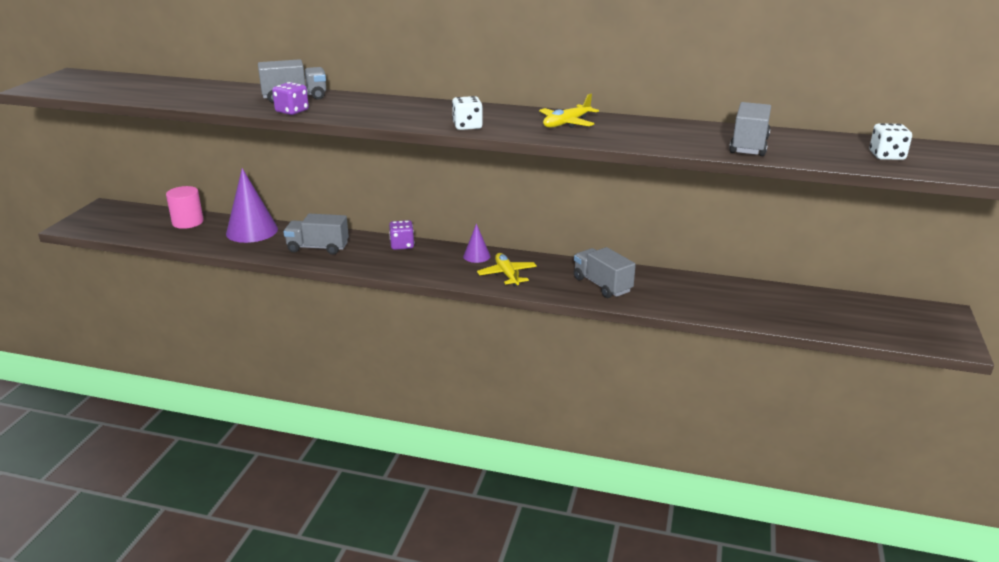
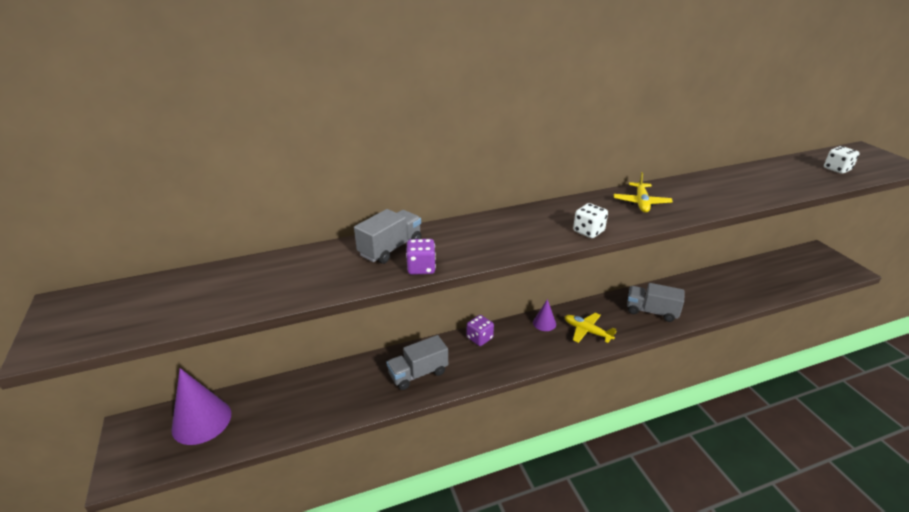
camera: 35 degrees left, 5 degrees up
pink cylinder [166,186,204,229] -> none
purple cone [226,168,278,243] -> purple cone moved to [171,368,231,445]
grey truck [729,102,771,156] -> none

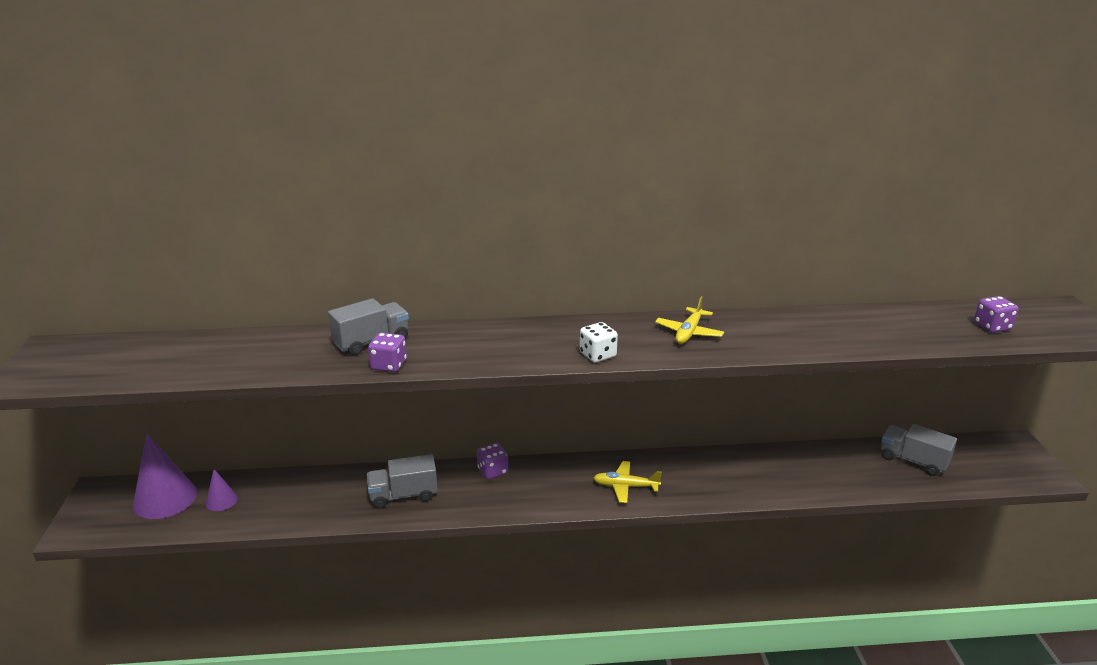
camera: 15 degrees right, 5 degrees down
purple cone [533,299,556,331] -> purple cone moved to [206,469,238,511]
yellow plane [565,313,617,343] -> yellow plane turned 45 degrees counterclockwise [593,461,662,503]
grey truck [627,283,685,322] -> grey truck moved to [881,424,957,476]
white dice [824,146,860,174] -> purple dice [974,296,1018,333]

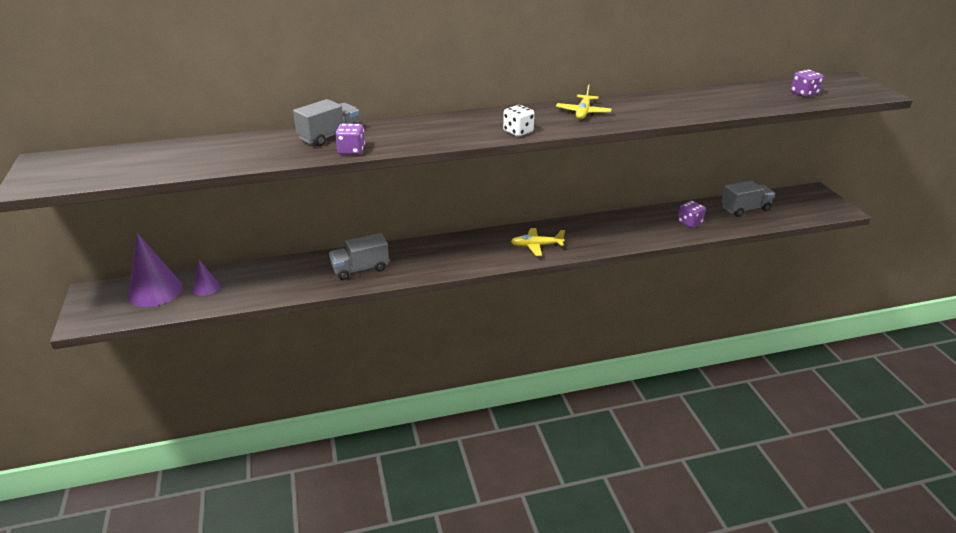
camera: 10 degrees left, 5 degrees up
purple dice [477,443,508,480] -> purple dice moved to [678,201,706,228]
grey truck [881,424,957,476] -> grey truck turned 135 degrees clockwise [721,181,775,217]

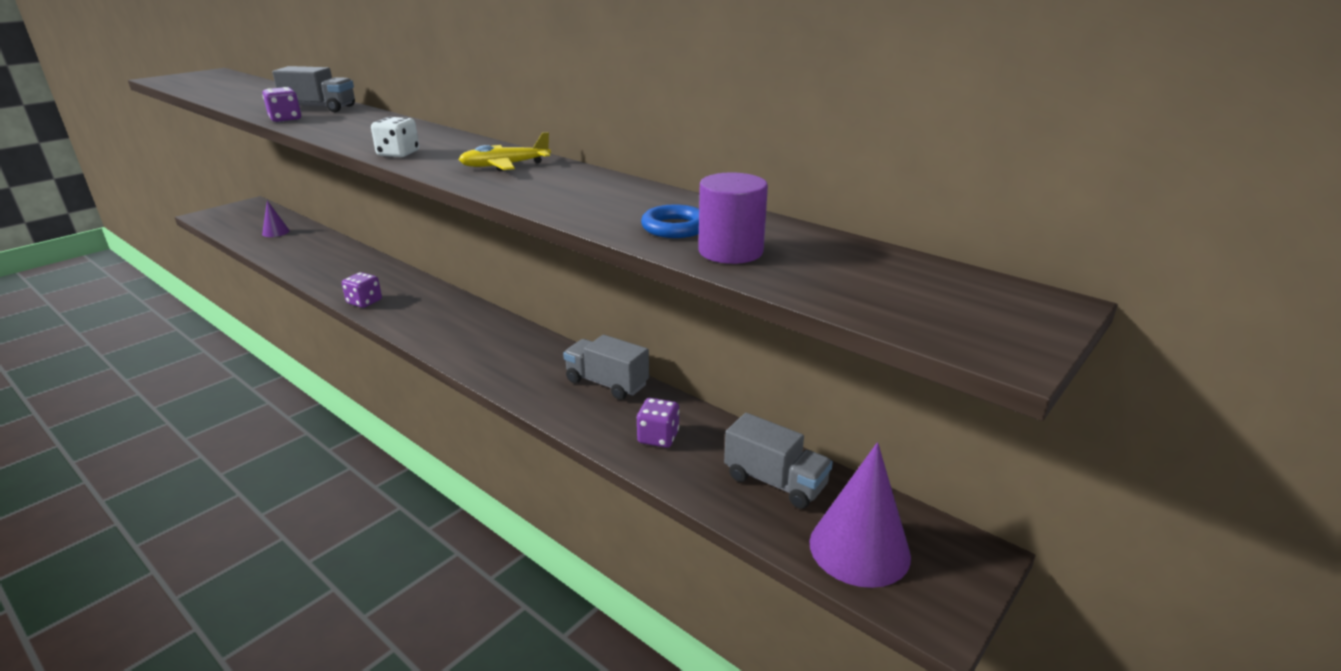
camera: 55 degrees right, 5 degrees down
purple cone [128,233,183,307] -> purple cone moved to [809,442,911,588]
grey truck [329,233,389,280] -> grey truck moved to [563,335,649,400]
yellow plane [511,228,565,256] -> none
purple dice [791,70,824,97] -> purple dice moved to [342,272,382,308]
none -> blue ring [641,204,699,238]
none -> purple cylinder [698,172,768,264]

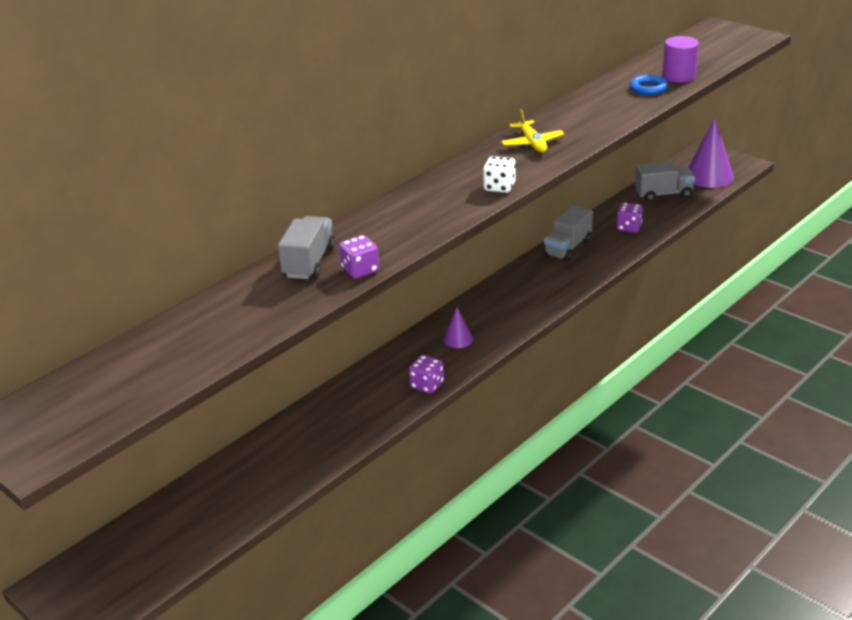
camera: 85 degrees left, 5 degrees up
purple cone [262,201,290,237] -> purple cone moved to [444,307,473,348]
grey truck [724,413,833,509] -> grey truck turned 45 degrees clockwise [635,162,695,201]

